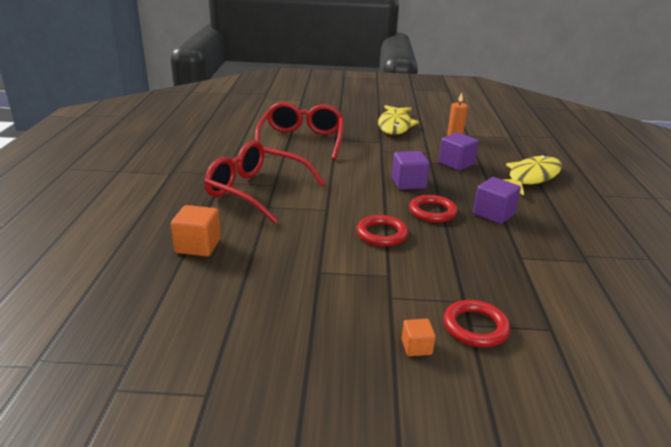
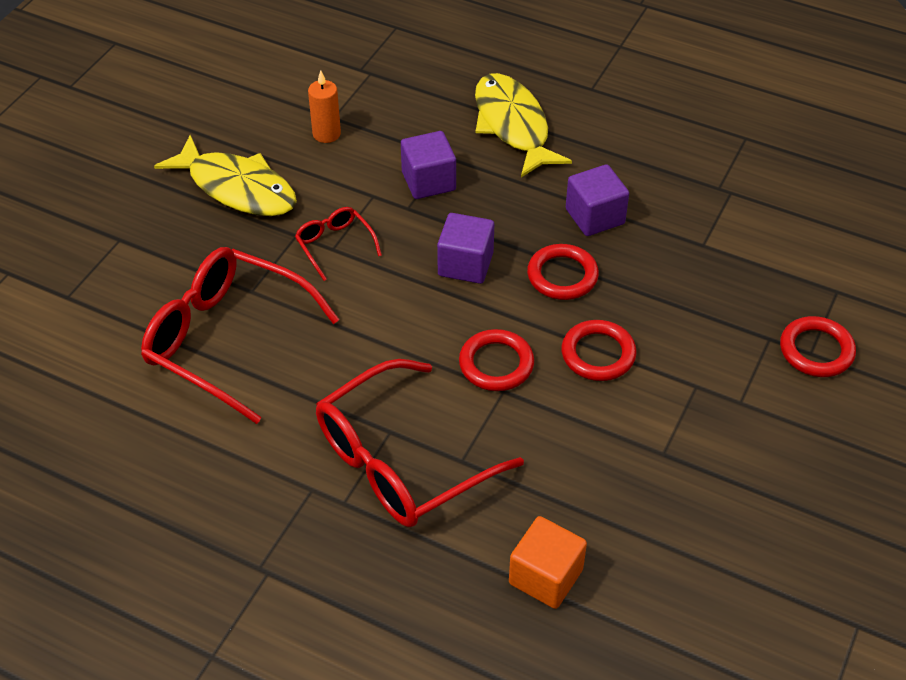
camera: 65 degrees left, 20 degrees up
orange cube [402,319,436,356] -> none
none -> red glasses [295,207,382,281]
none -> red ring [459,329,534,391]

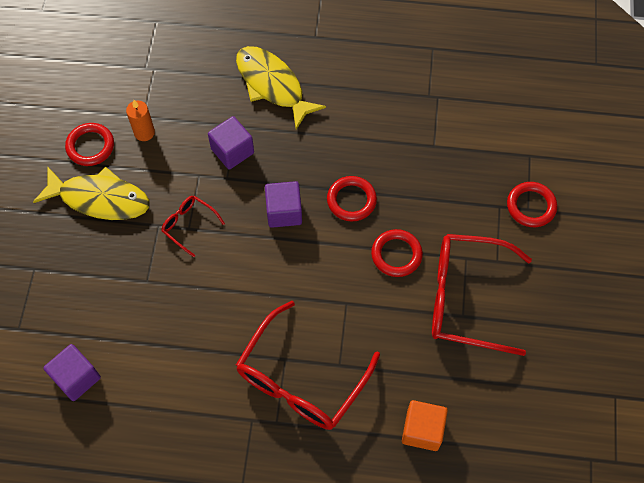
camera: 20 degrees left, 15 degrees up
red glasses [141,247,339,424] -> red glasses moved to [432,234,532,356]
red ring [459,329,534,391] -> red ring moved to [65,123,114,166]
purple cube [566,164,629,236] -> purple cube moved to [44,344,101,401]

